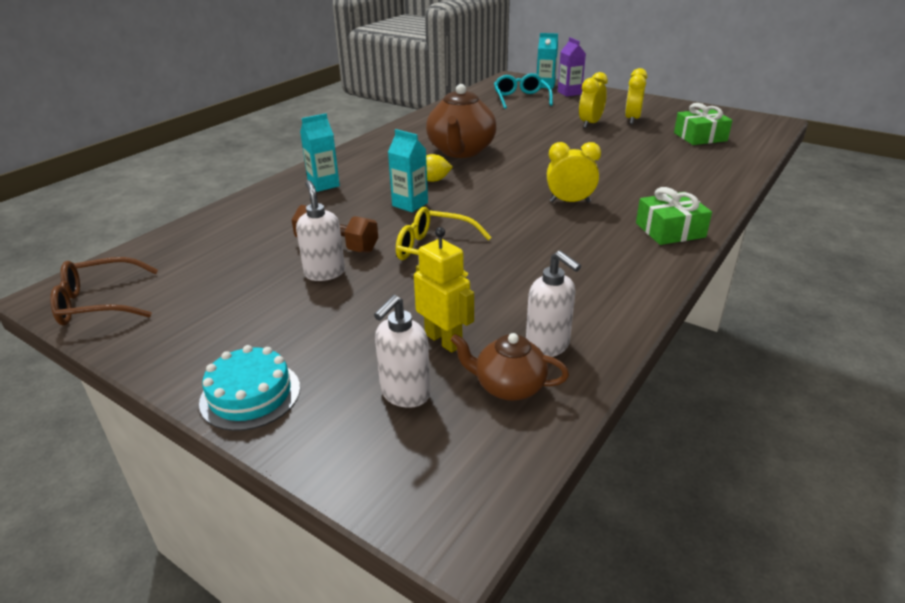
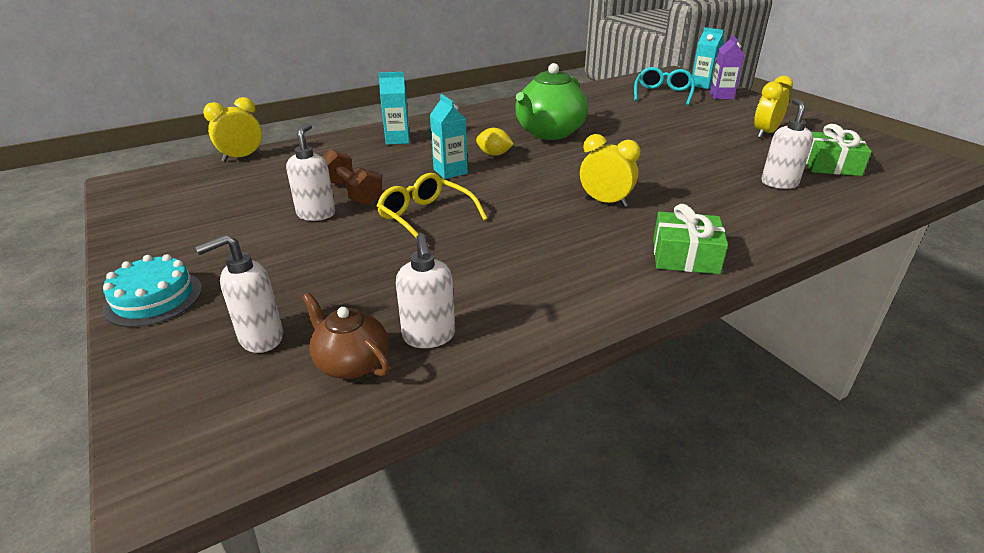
camera: 25 degrees right, 0 degrees up
brown glasses [50,257,158,326] -> none
yellow robot [414,227,474,353] -> none
brown teapot [426,84,497,158] -> green teapot [515,63,588,140]
yellow clock [579,72,608,128] -> yellow clock moved to [203,97,262,162]
none -> white soap dispenser [761,98,813,189]

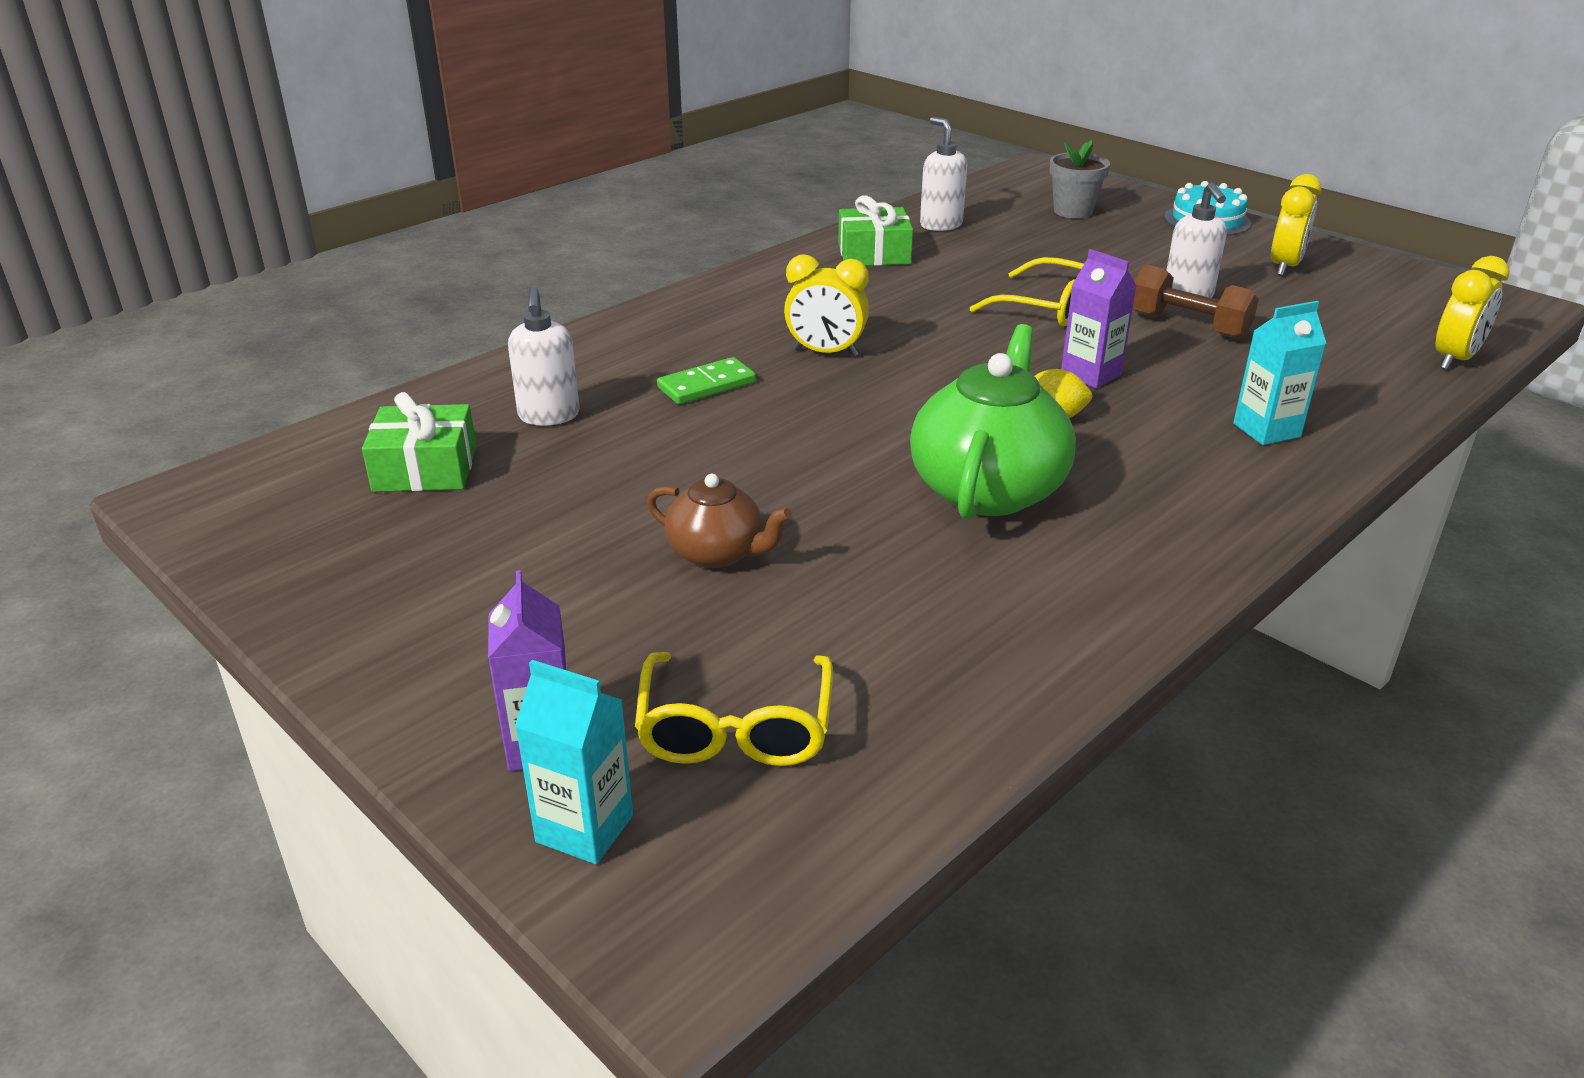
camera: 165 degrees right, 0 degrees up
white soap dispenser [195,234,283,353] -> grey flower pot [1049,140,1110,219]
brown teapot [302,293,390,379] -> brown teapot moved to [647,474,792,568]
turquoise carton [430,94,468,179] -> purple carton [1061,249,1136,388]
turquoise glasses [634,67,695,105] -> yellow glasses [635,652,833,766]
green gift [653,204,728,274] -> green gift moved to [838,196,913,266]
yellow clock [754,76,793,138] -> yellow clock moved to [1271,174,1322,276]
none -> green domino [657,357,756,404]

